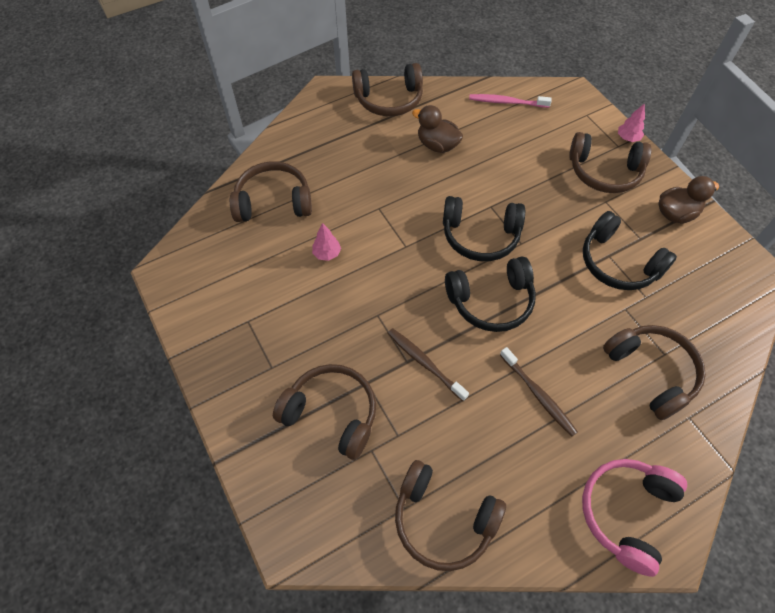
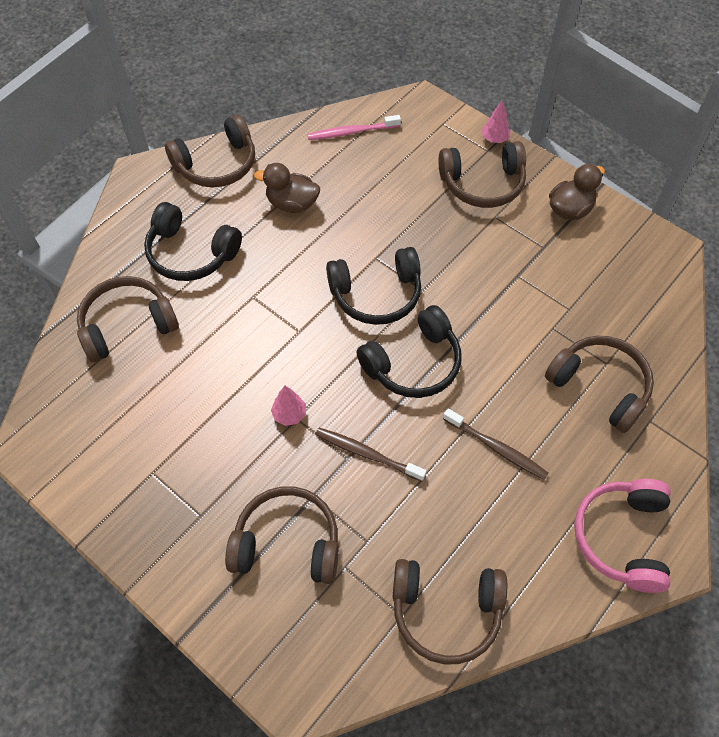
camera: 20 degrees left, 0 degrees up
pink tree [312,223,341,261] -> pink tree moved to [271,386,306,426]
black headphones [583,211,677,290] -> black headphones moved to [144,202,242,281]

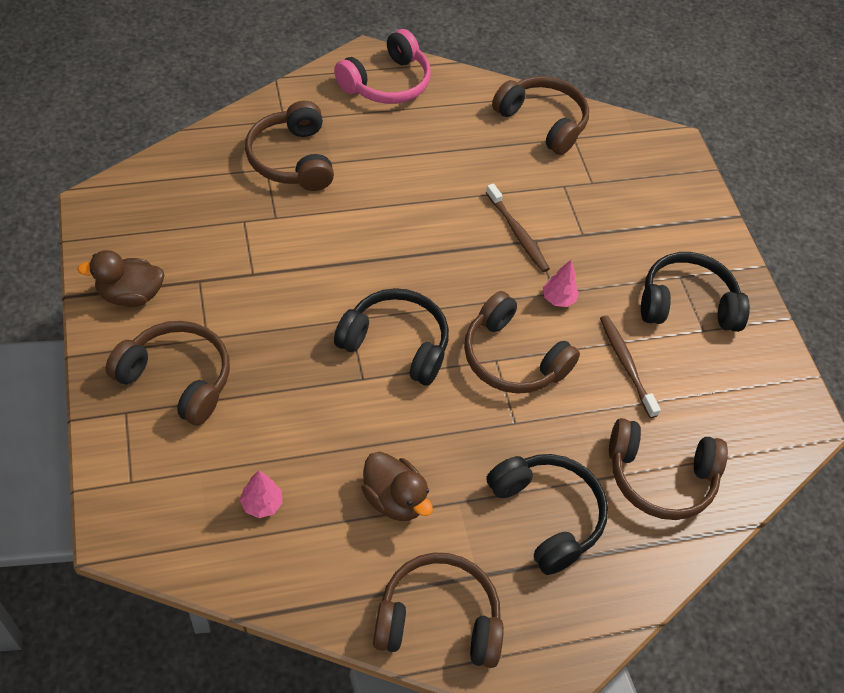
camera: 150 degrees left, 5 degrees down
brown headphones [225,486,339,584] -> brown headphones moved to [464,291,580,394]
pink toothbrush [307,115,401,140] -> none
black headphones [357,305,461,398] -> black headphones moved to [641,252,750,332]
brown toothbrush [443,408,549,480] -> brown toothbrush moved to [600,315,661,418]
pink tree [481,101,511,143] -> pink tree moved to [240,470,282,518]

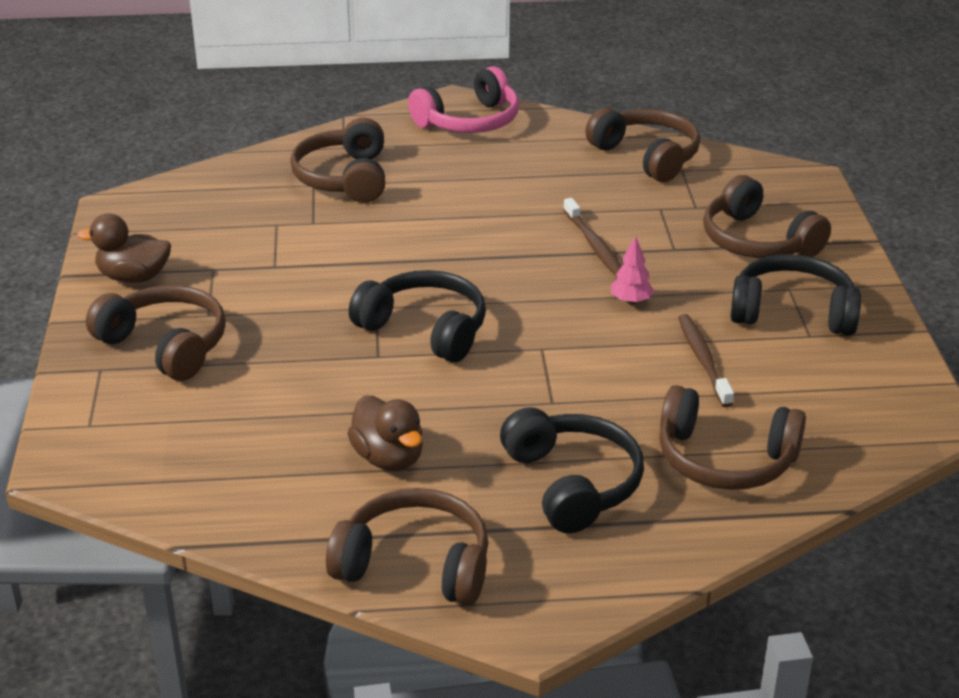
camera: 15 degrees right, 20 degrees down
pink tree [240,470,282,518] -> none
brown headphones [464,291,580,394] -> brown headphones moved to [703,175,831,258]

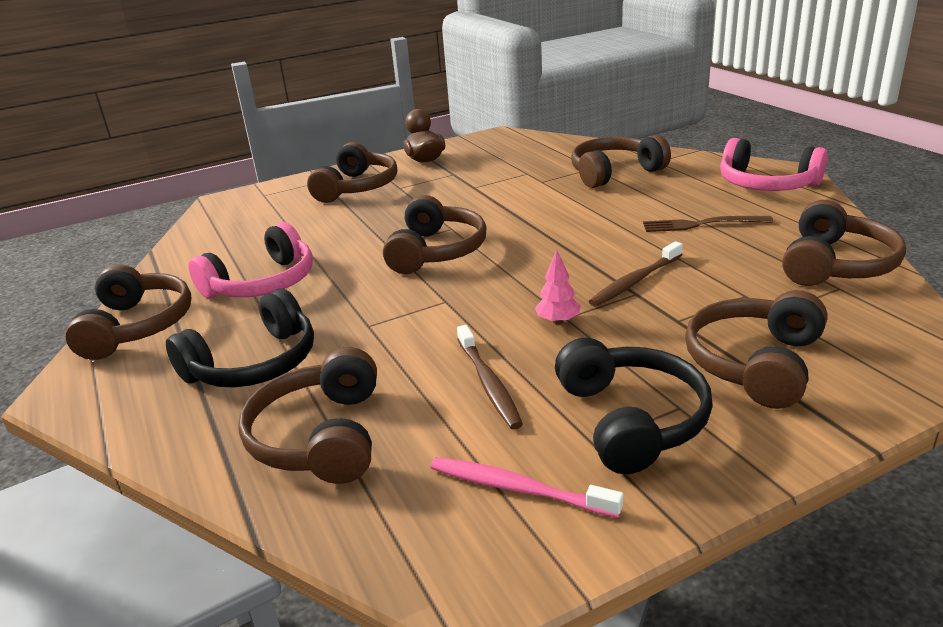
camera: 70 degrees right, 5 degrees down
brown duck [347,396,423,471] -> pink headphones [188,222,313,298]
black headphones [349,270,486,362] -> brown headphones [383,195,486,274]
brown toothbrush [678,314,734,407] -> brown toothbrush turned 105 degrees clockwise [457,325,523,429]
none -> pink toothbrush [430,457,623,518]
none -> brown fork [643,216,773,232]

